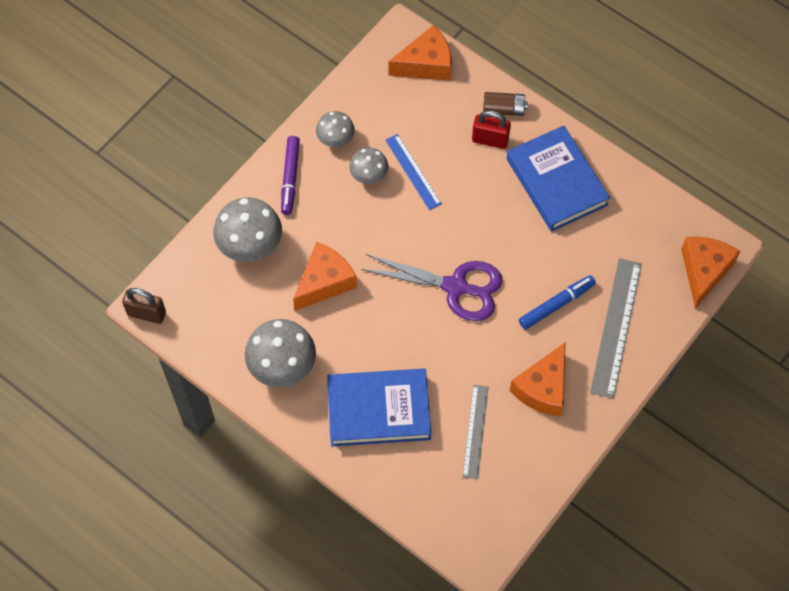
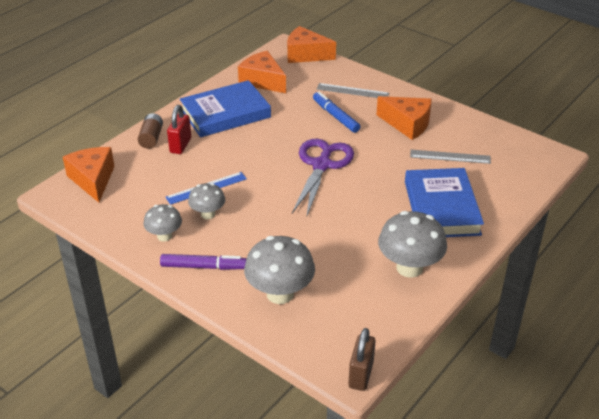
camera: 90 degrees left, 25 degrees down
orange cheese [293,242,357,311] -> orange cheese moved to [238,51,286,93]
grey ruler [590,258,642,398] -> grey ruler [317,83,389,98], size x0.63

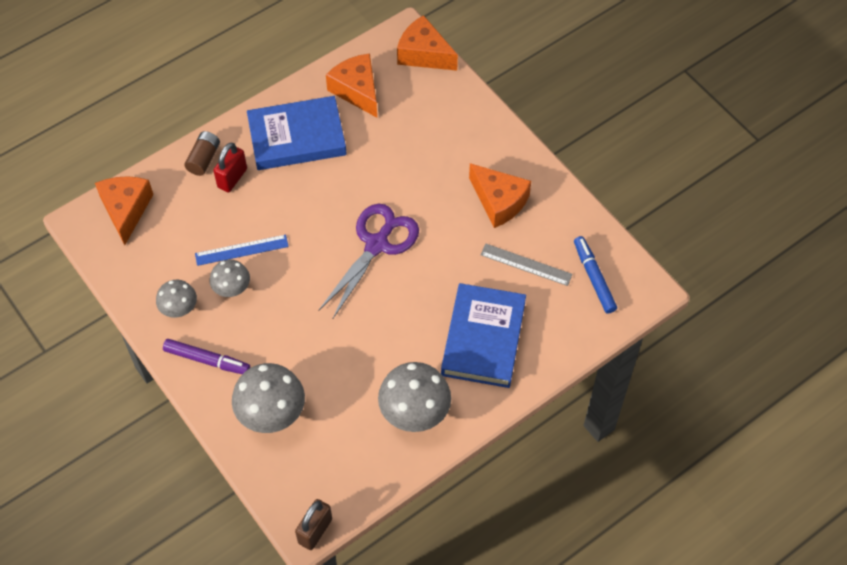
camera: 15 degrees right, 20 degrees up
blue marker [313,92,361,133] -> blue marker moved to [574,236,617,314]
grey ruler [317,83,389,98] -> none

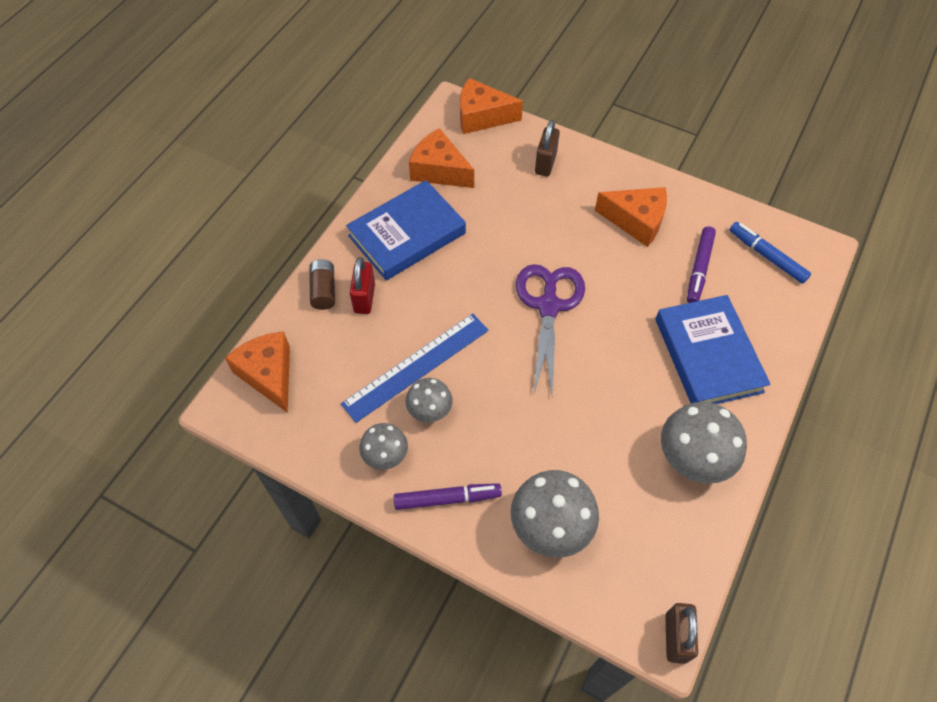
camera: 25 degrees left, 0 degrees up
blue ruler [195,235,289,266] -> blue ruler [341,313,489,423], size x1.58
grey ruler [480,244,573,286] -> purple marker [687,226,716,303]
none -> brown padlock [535,120,560,176]

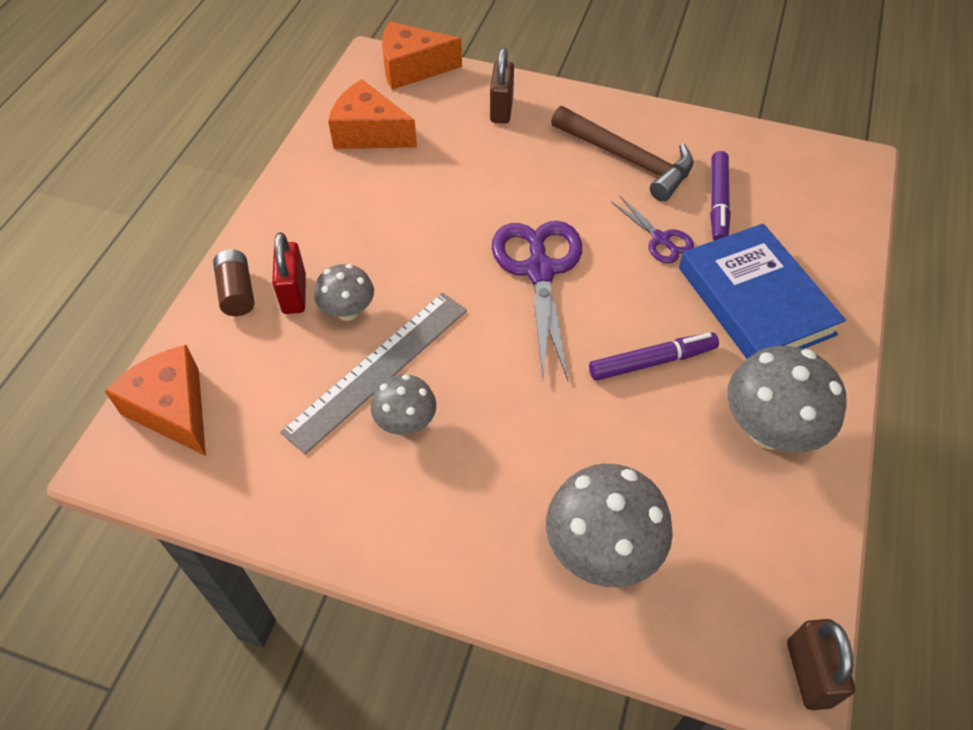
camera: 10 degrees left, 5 degrees down
blue ruler [341,313,489,423] -> grey ruler [280,293,467,454]
blue book [346,180,466,280] -> none
grey mushroom [359,423,408,470] -> grey mushroom moved to [314,264,374,321]
purple marker [394,483,502,510] -> purple marker moved to [589,332,719,381]
orange cheese [595,187,667,247] -> brown hammer [551,106,694,202]
blue marker [730,222,811,284] -> none
none -> purple scissors [611,196,694,263]

